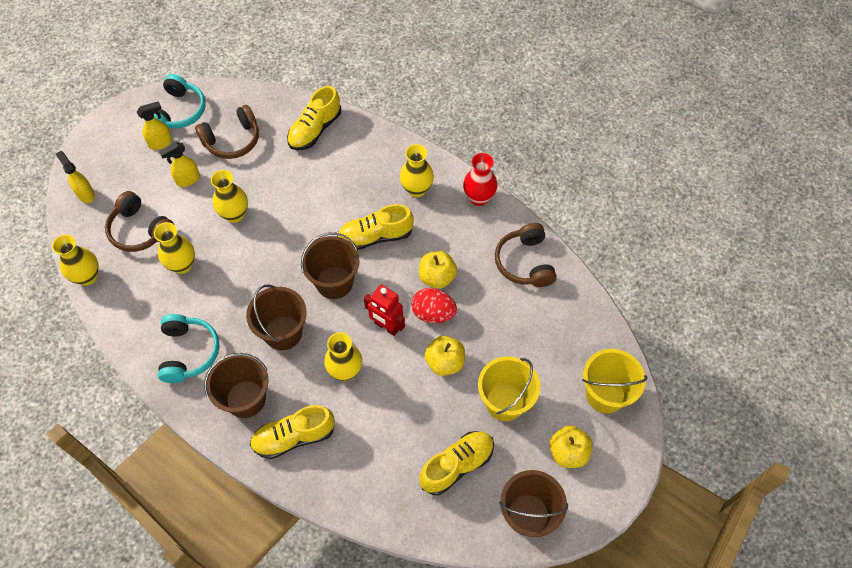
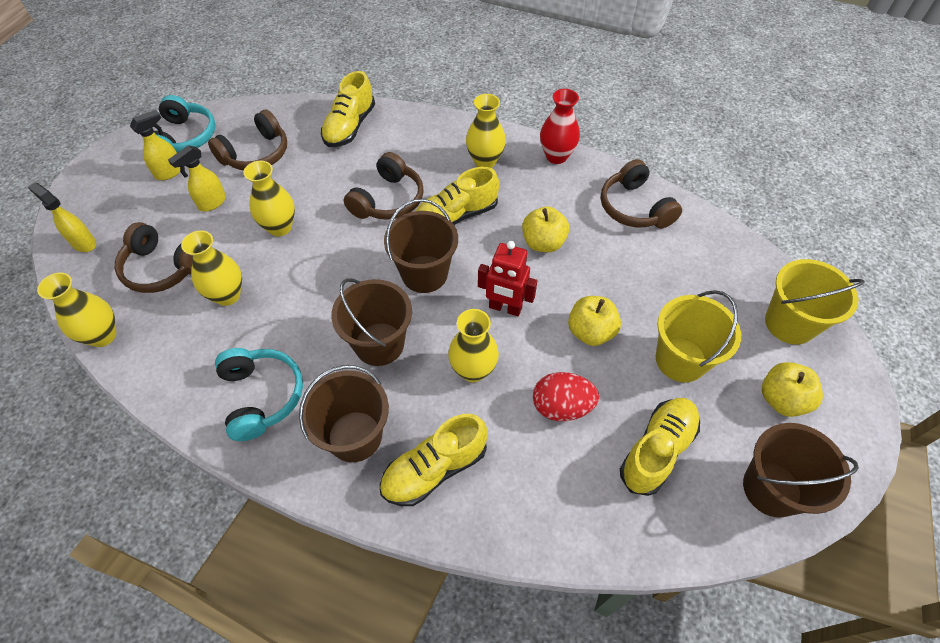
camera: 15 degrees left, 5 degrees down
red egg [411,288,457,323] -> red egg moved to [533,372,599,421]
none -> brown headphones [344,152,424,220]

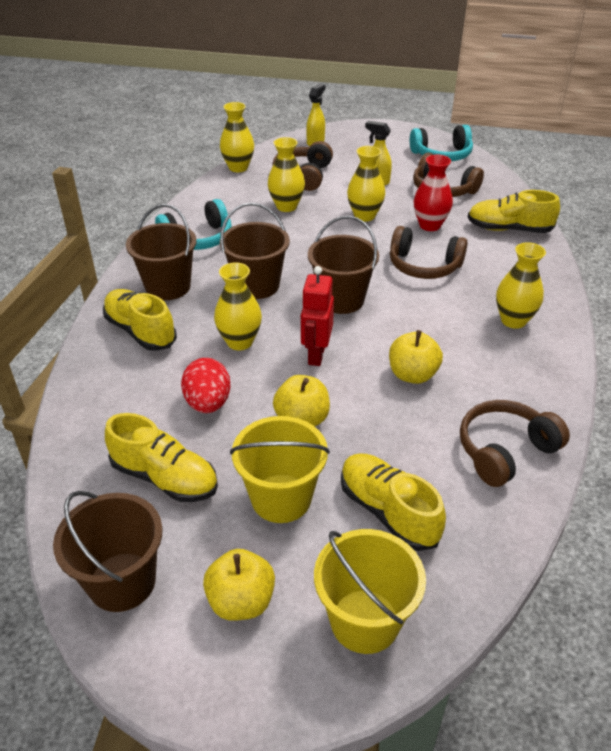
camera: 80 degrees right, 15 degrees down
yellow spray bottle [130,110,180,180] -> none
yellow shoe [416,167,499,225] -> yellow shoe moved to [341,454,446,551]
red vase [540,89,580,164] -> red vase moved to [414,155,453,231]

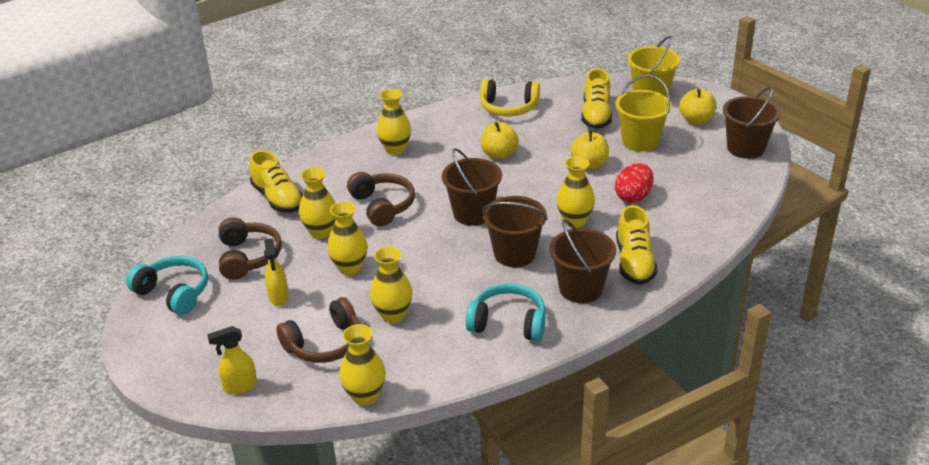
camera: 135 degrees left, 5 degrees down
yellow shoe [105,413,218,502] -> none
red robot [301,266,334,366] -> none
red vase [414,155,453,231] -> yellow vase [299,168,336,239]
brown headphones [460,400,570,487] -> yellow headphones [480,79,540,116]

